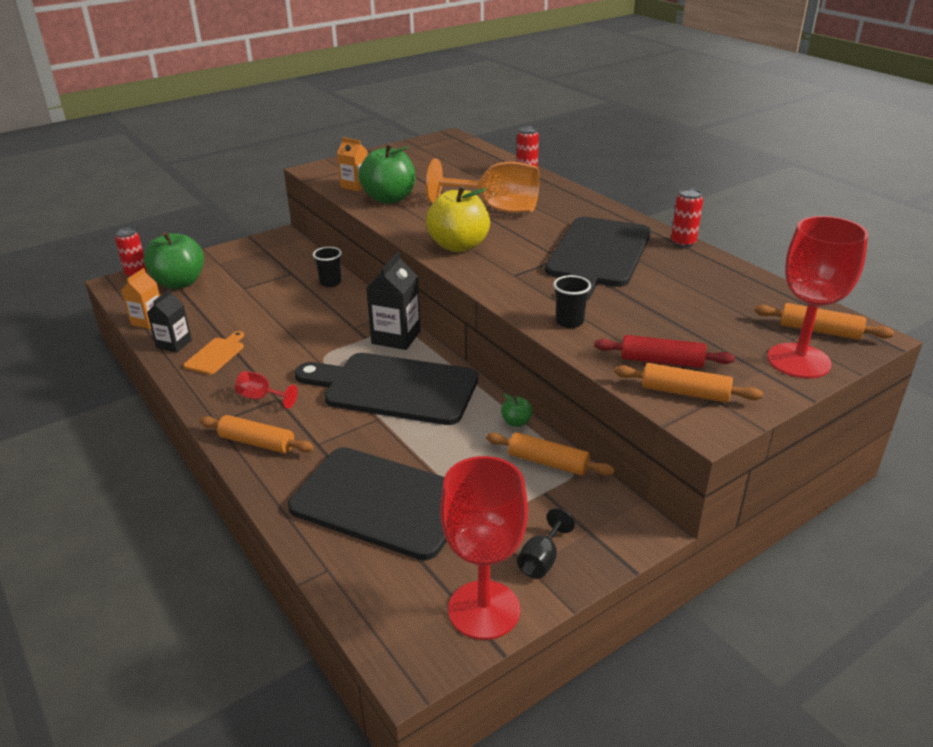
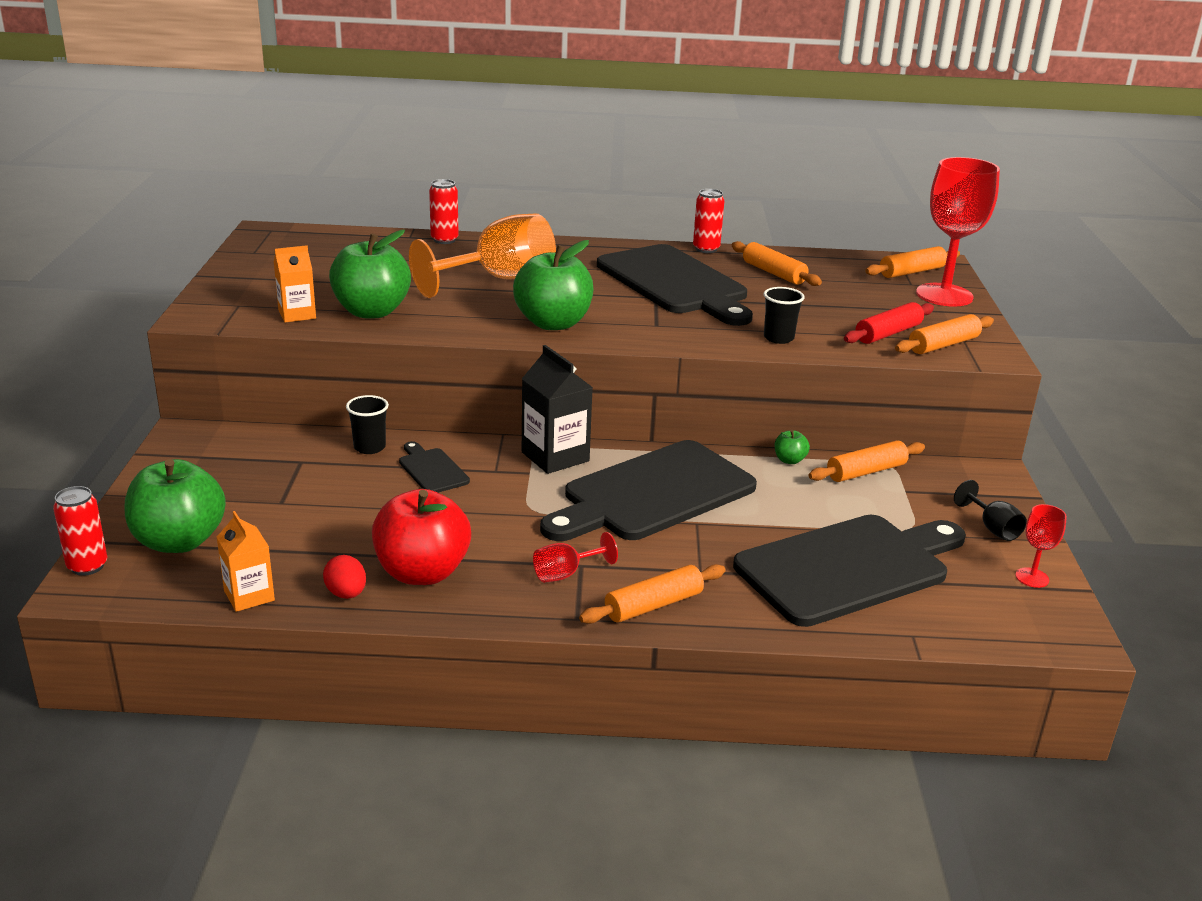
camera: 55 degrees left, 5 degrees down
black carton [147,289,192,353] -> red egg [323,555,366,599]
orange cutting board [183,331,244,375] -> red apple [372,489,471,585]
yellow apple [426,185,490,252] -> green apple [513,240,593,330]
red goblet [440,456,528,640] -> red goblet [1015,504,1067,588], size x0.45
none -> black cutting board [399,441,470,493]
none -> orange rolling pin [732,241,822,286]

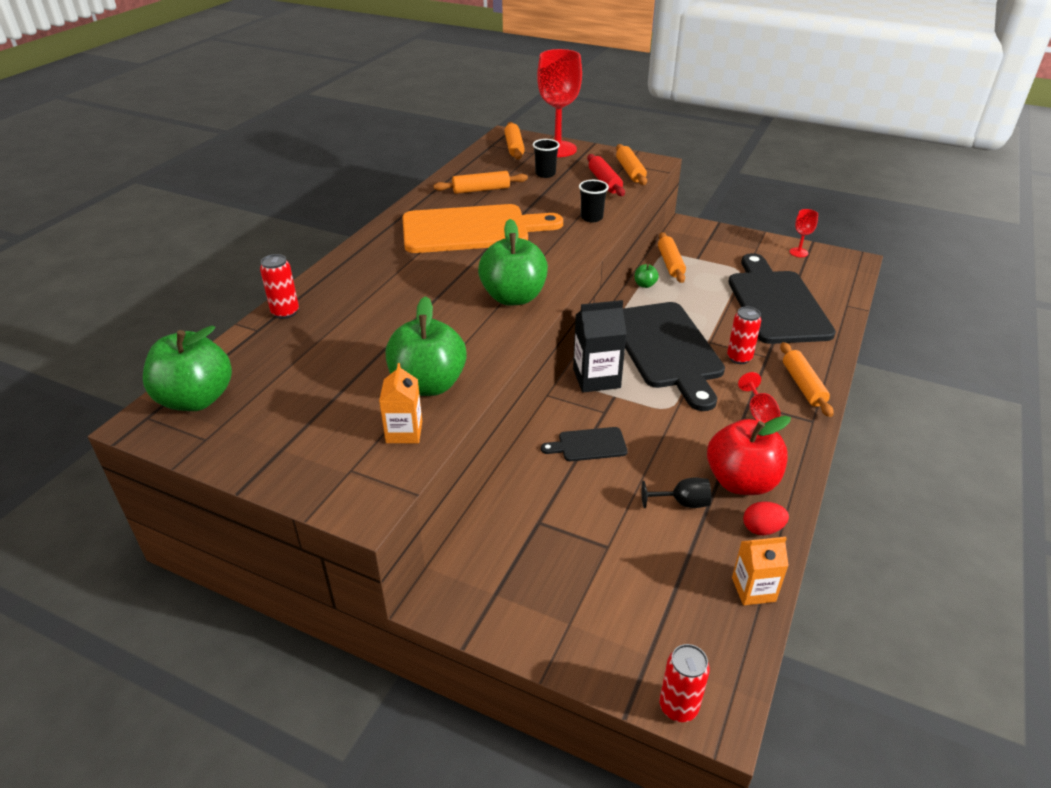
camera: 65 degrees left, 10 degrees up
green apple [125,459,226,553] -> green apple moved to [143,325,232,411]
black cup [346,395,389,454] -> black cup moved to [533,139,560,178]
orange goblet [409,213,556,298] -> none
black cutting board [597,244,753,326] -> orange cutting board [402,204,563,253]
red can [693,189,724,253] -> red can moved to [727,306,761,364]
black goblet [954,480,1027,541] -> black goblet moved to [641,478,711,508]

